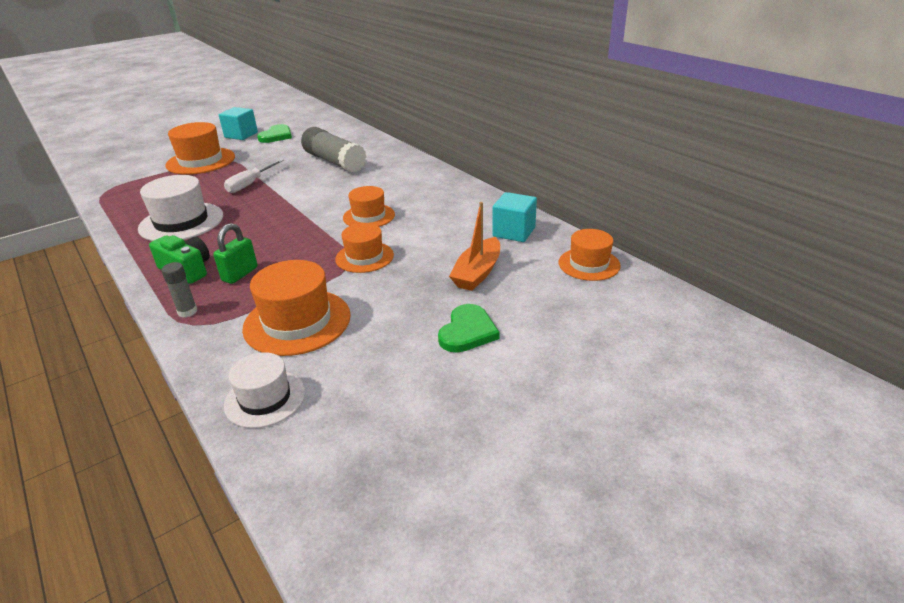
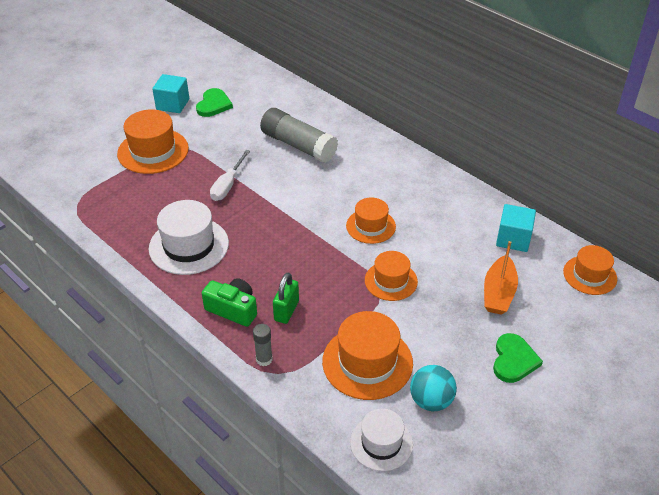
camera: 10 degrees left, 10 degrees up
none -> turquoise ball [410,365,457,411]

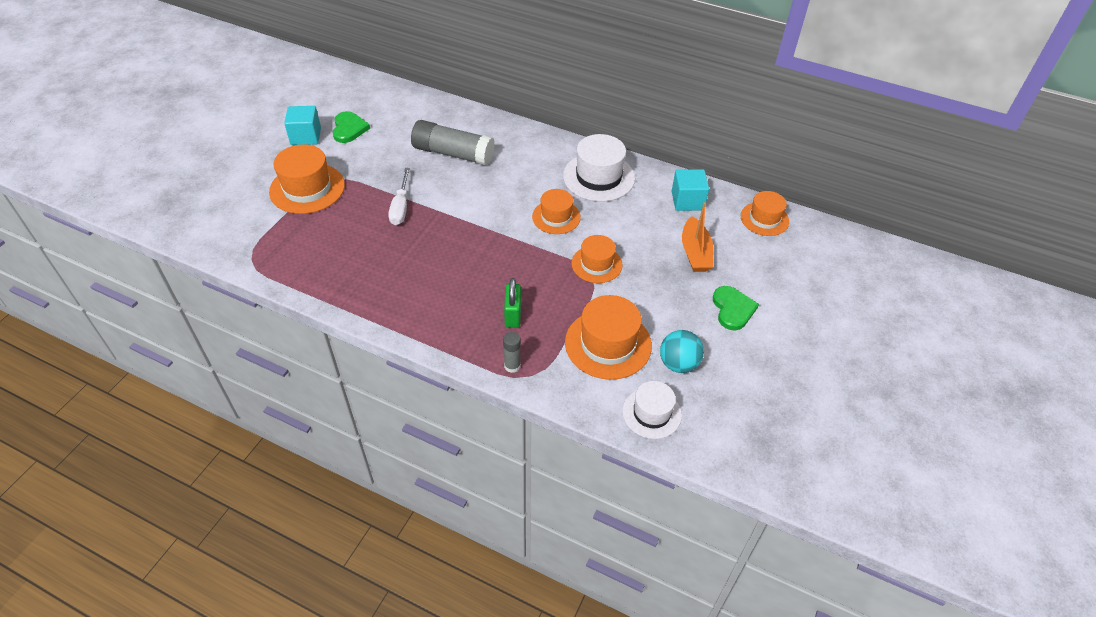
camera: 20 degrees left, 5 degrees up
white hat [149,200,229,275] -> white hat moved to [563,134,635,202]
green camera [202,278,257,327] -> none

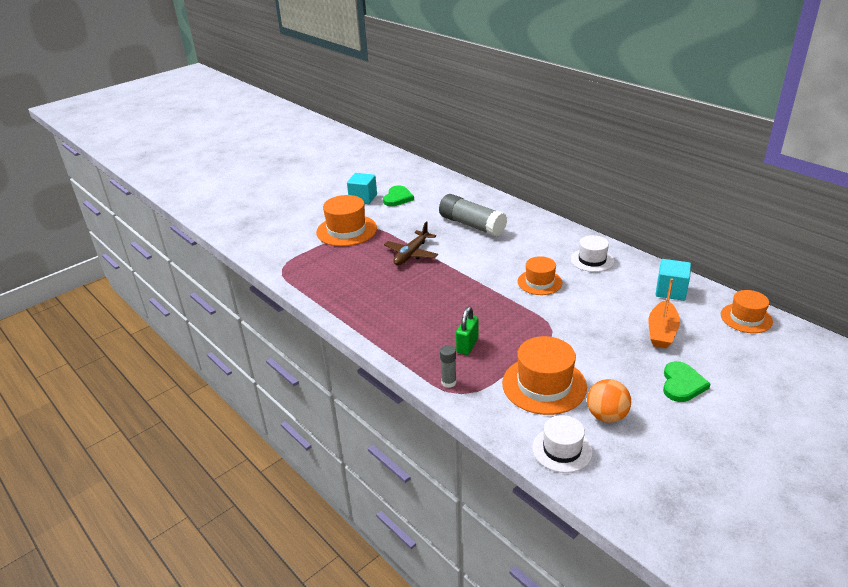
camera: 25 degrees right, 15 degrees down
white screwdriver [388,168,410,225] -> brown plane [384,221,438,265]
white hat [563,134,635,202] -> white hat [571,235,614,272], size x0.64
orange hat [571,235,622,283] -> none
turquoise ball [660,330,704,373] -> orange ball [587,379,631,423]

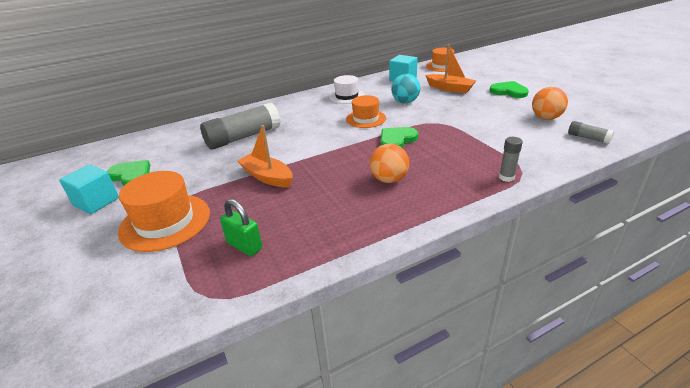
camera: 75 degrees left, 0 degrees up
brown plane [384,221,438,265] -> orange boat [237,125,293,187]
green padlock [456,307,478,355] -> green padlock moved to [220,199,262,256]
orange hat [502,336,587,415] -> none
white hat [532,415,593,473] -> grey glue stick [568,121,614,144]
none -> orange ball [370,144,409,183]
none -> green heart [381,127,418,148]
none -> turquoise ball [391,74,420,103]

